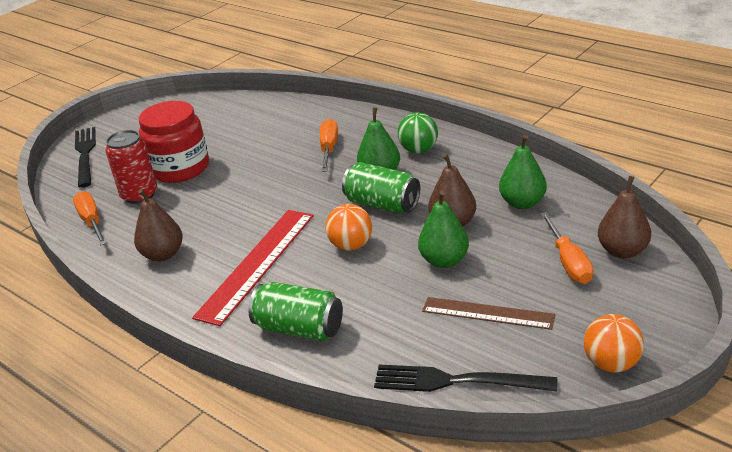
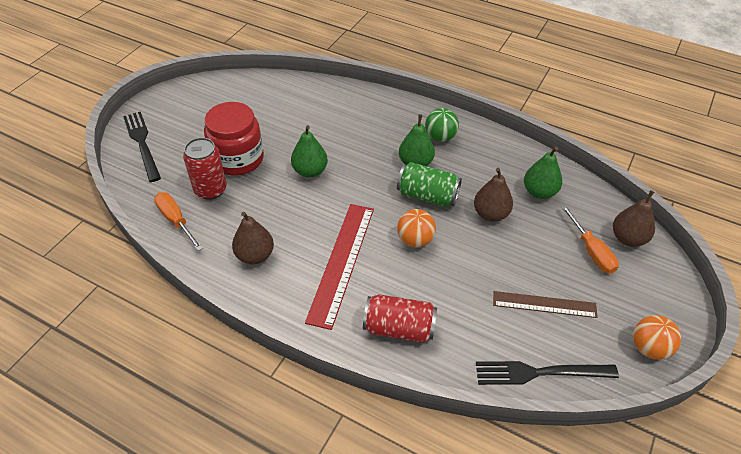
camera: 15 degrees left, 15 degrees up
green can [248,282,343,341] -> red can [363,294,437,343]
orange screwdriver [320,119,338,172] -> none
green pear [418,191,469,268] -> green pear moved to [291,125,328,178]

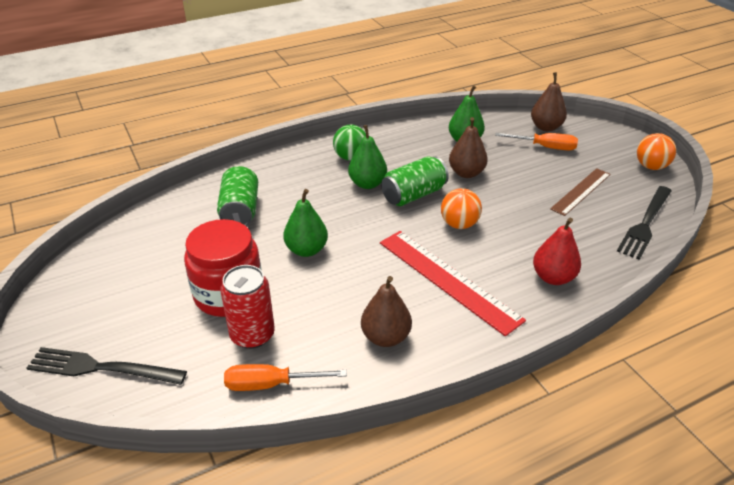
camera: 55 degrees left, 10 degrees down
red can [363,294,437,343] -> red pear [533,218,581,285]
none -> green can [217,166,258,226]

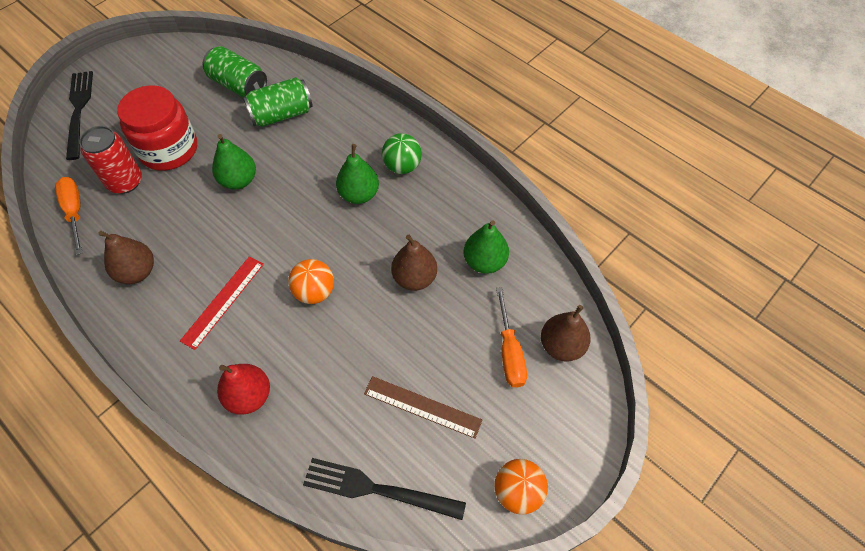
camera: 70 degrees right, 20 degrees up
red ruler [380,231,526,336] -> red ruler [180,256,264,350], size x0.63
green can [381,156,449,206] -> green can moved to [203,46,267,97]

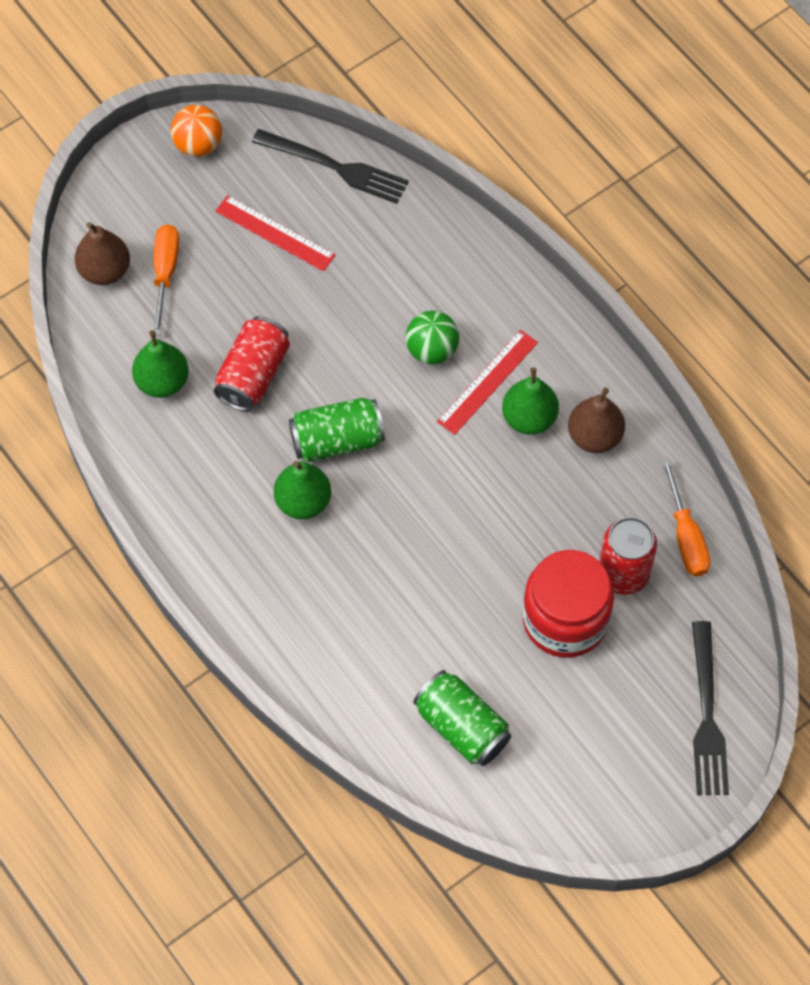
camera: 170 degrees left, 5 degrees up
green pear [212,134,256,190] -> green pear moved to [502,367,559,435]
red pear [217,364,270,415] -> none
green can [243,77,313,127] -> green can moved to [289,398,385,462]
orange ball [288,259,334,304] -> none
brown ruler [364,376,482,439] -> red ruler [215,195,336,272]
green ball [382,133,422,174] -> green ball moved to [405,311,459,365]
brown pear [391,235,437,291] -> red can [214,316,290,411]

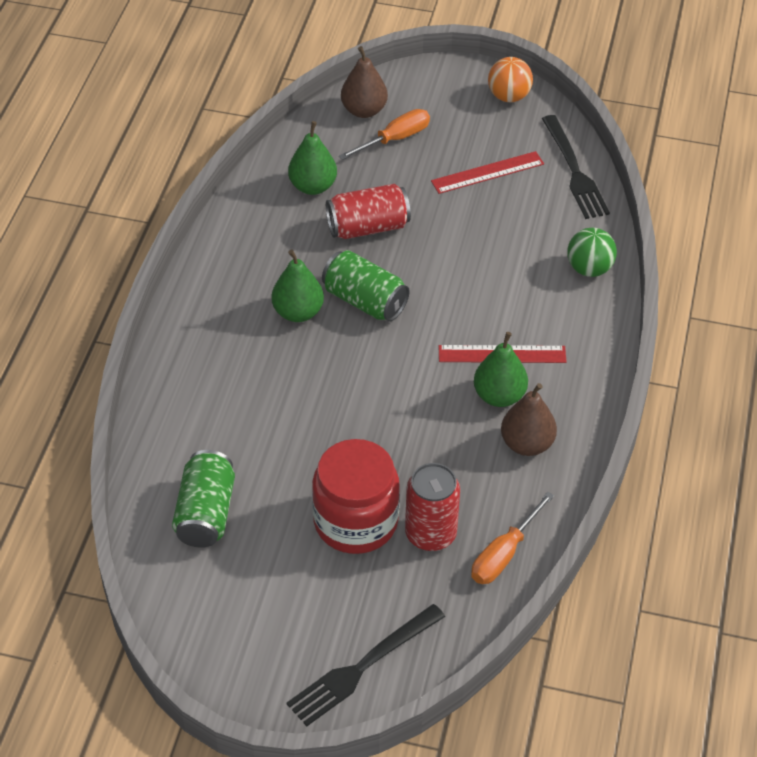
camera: 50 degrees right, 15 degrees down
red ruler [215,195,336,272] -> red ruler turned 75 degrees clockwise [431,151,544,194]
green ball [405,311,459,365] -> green ball moved to [567,228,617,277]

